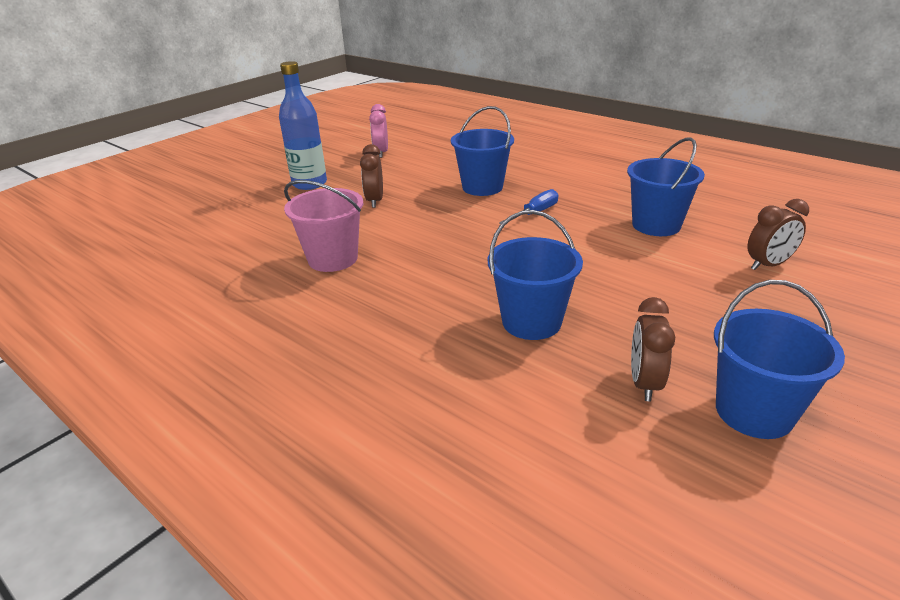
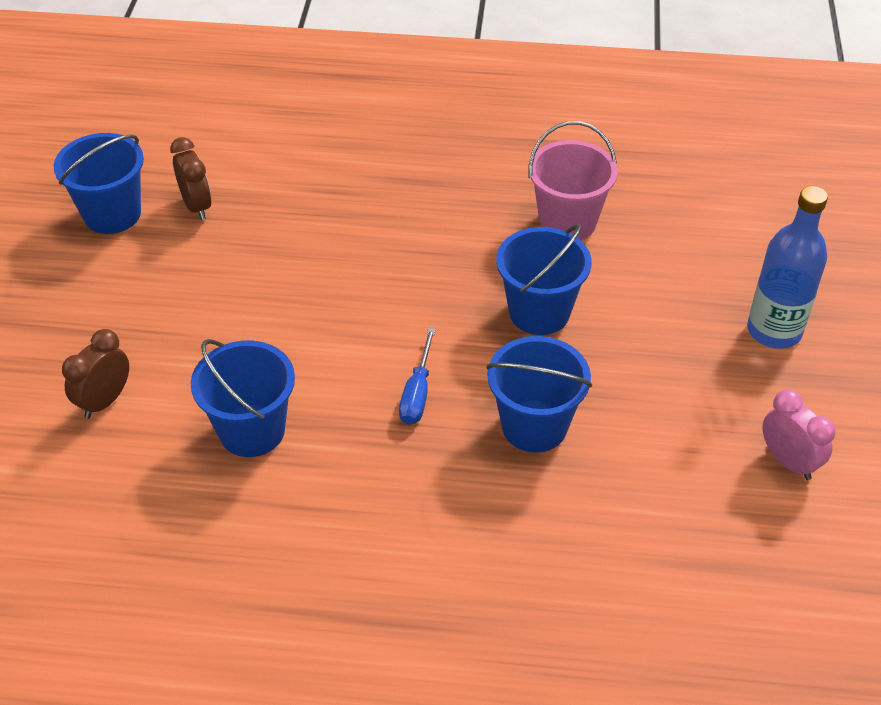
camera: 145 degrees right, 15 degrees up
brown clock [360,144,383,208] -> none
blue bucket [488,210,583,340] -> blue bucket moved to [496,224,592,335]

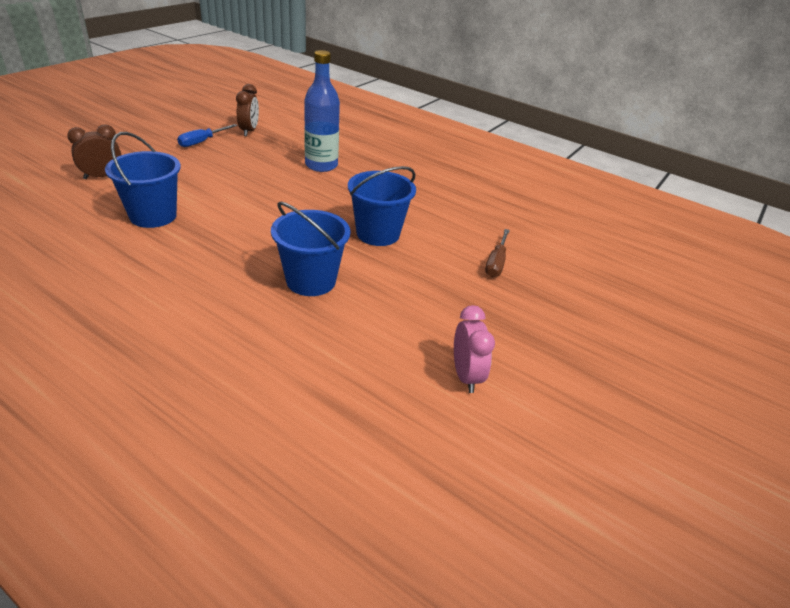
camera: 25 degrees right, 10 degrees down
blue bucket [53,133,144,234] -> none
blue screwdriver [399,328,436,425] -> blue screwdriver moved to [177,124,238,147]
pink bucket [529,121,618,240] -> none
blue bottle [747,186,828,349] -> blue bottle moved to [304,50,340,172]
none -> brown screwdriver [485,229,510,277]

